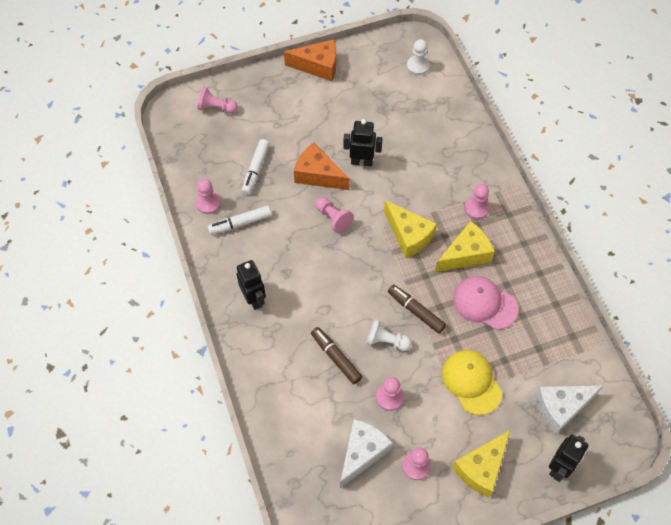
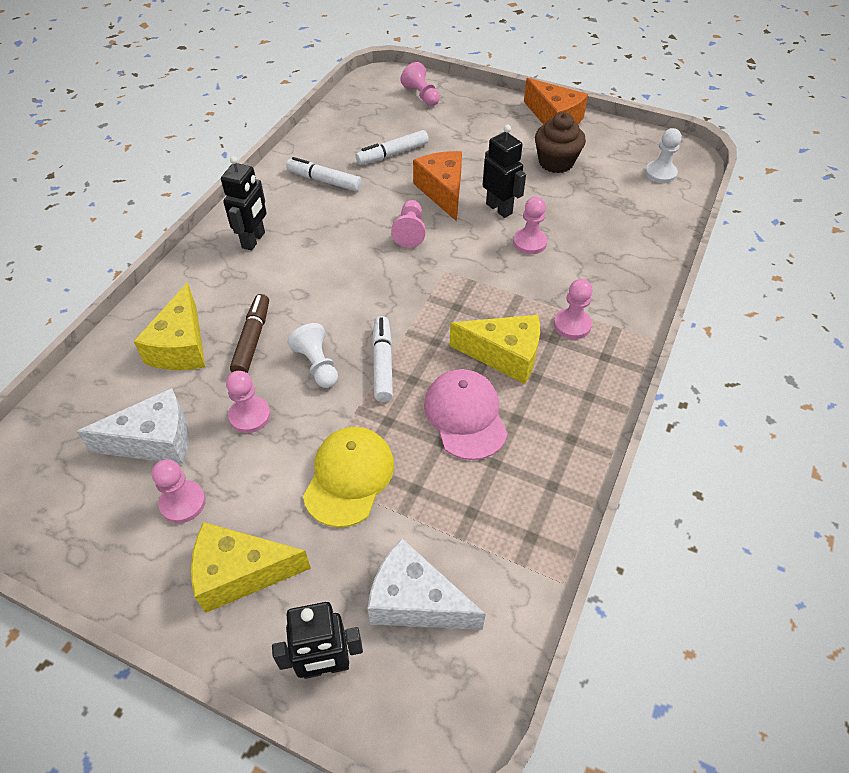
camera: 45 degrees right, 10 degrees down
pink pawn [196,179,221,214] -> pink pawn moved to [513,197,547,254]
yellow cheese [384,200,437,258] -> yellow cheese moved to [134,282,205,370]
brown marker [388,285,446,333] -> white marker [372,316,393,402]
none -> brown cupcake [535,112,586,173]

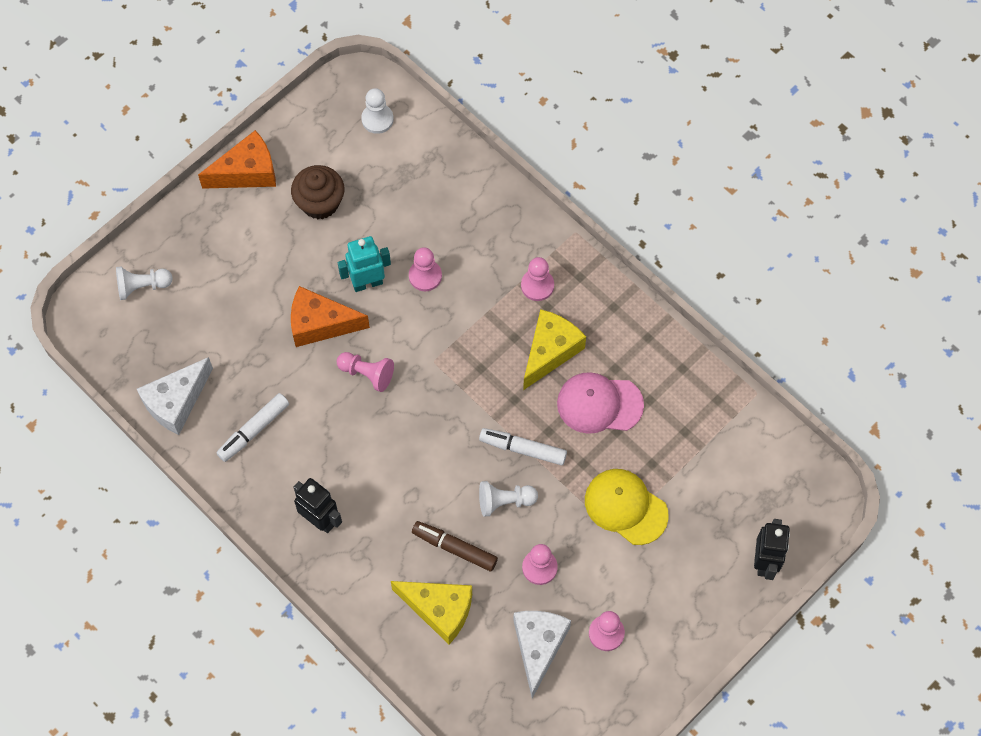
camera: 70 degrees left, 15 degrees up
yellow cheese [191,522,311,613] -> none
white marker [356,130,429,165] -> none
white cheese [367,538,486,630] -> white cheese moved to [137,357,213,435]
pink pawn [400,62,440,106] -> white pawn [116,266,172,300]
black robot [483,125,526,218] -> turquoise robot [338,236,391,292]

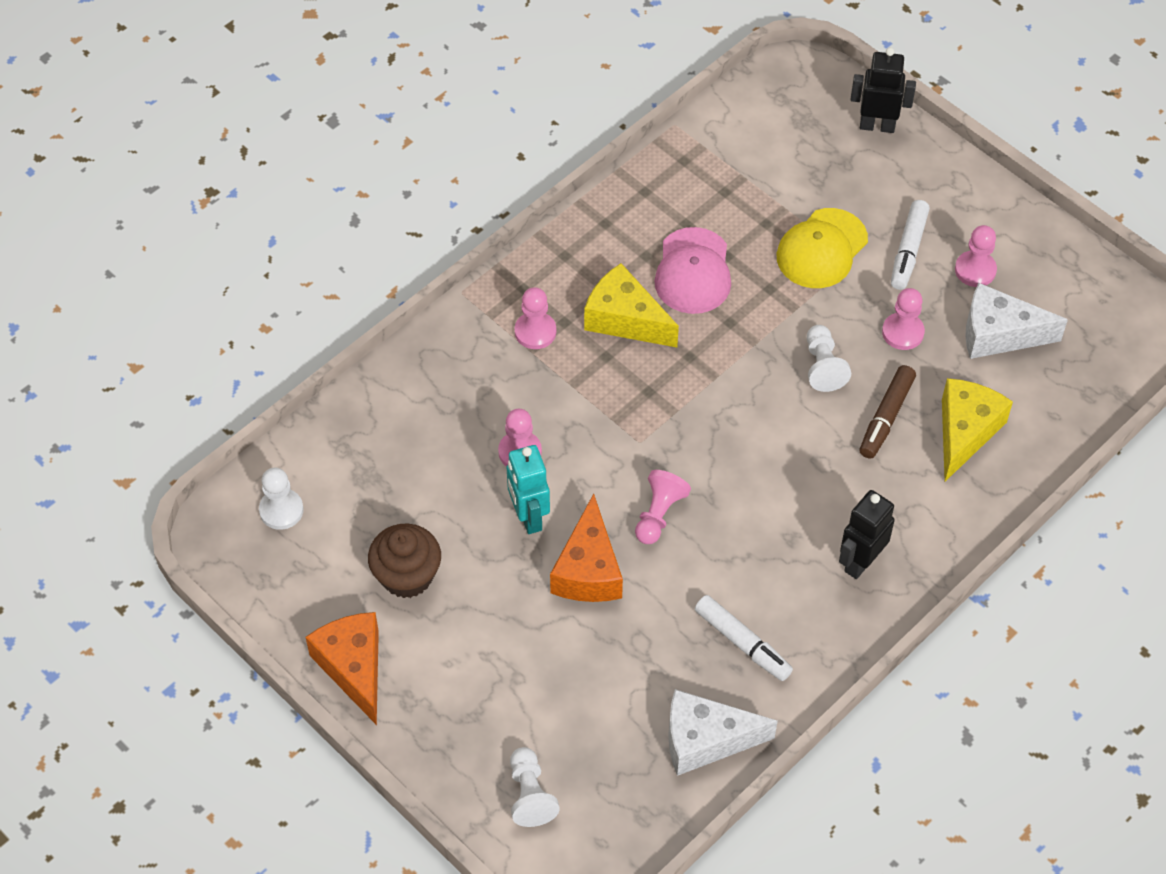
camera: 90 degrees left, 10 degrees down
white cheese [137,357,213,435] -> white cheese turned 135 degrees clockwise [668,689,778,776]
white marker [479,428,567,466] -> white marker moved to [891,200,930,290]

